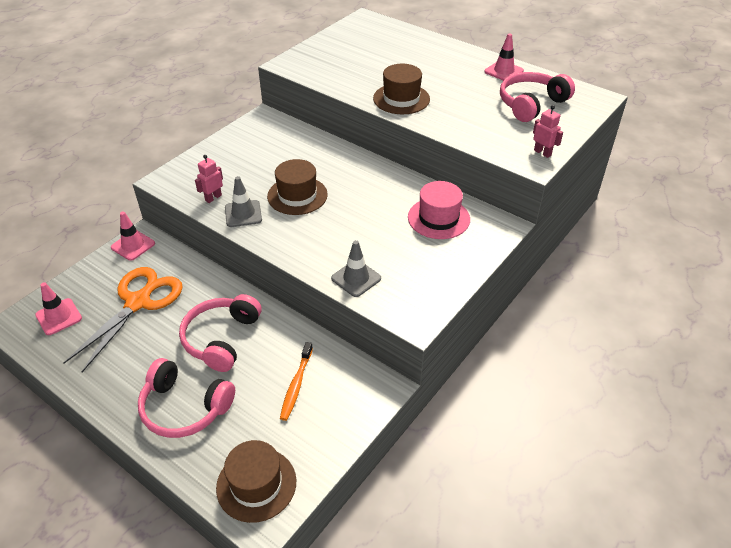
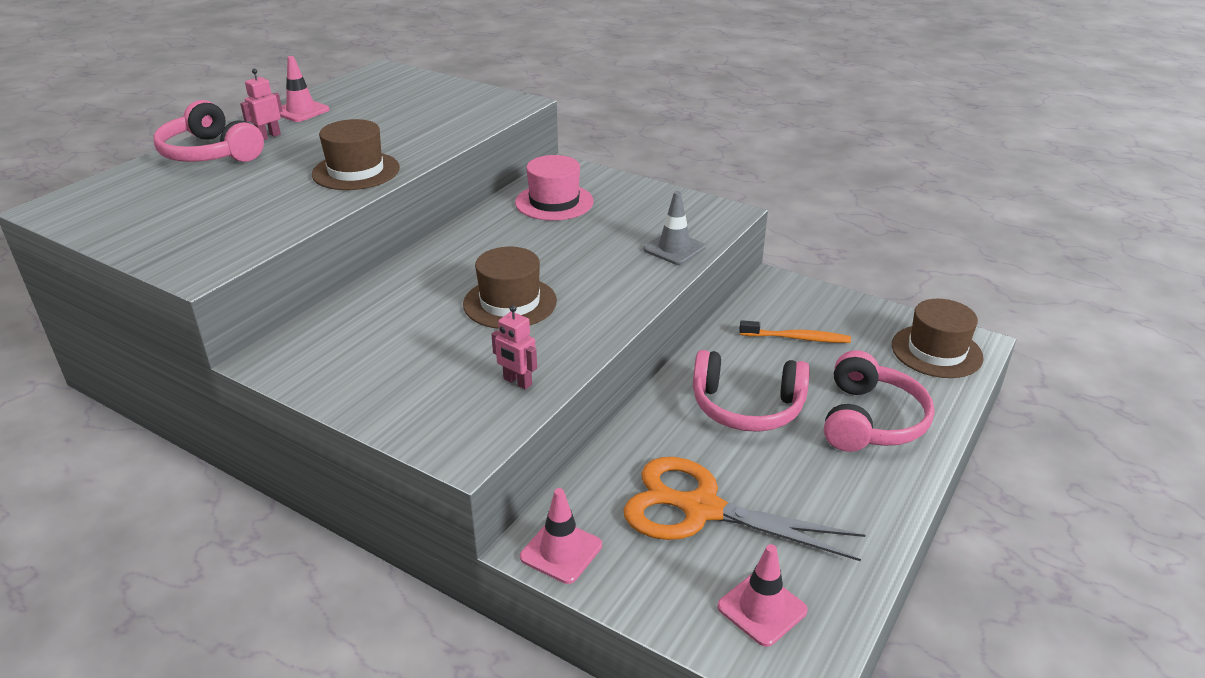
camera: 95 degrees left, 10 degrees down
grey traffic cone [225,176,262,227] -> none
pink headphones [500,72,575,122] -> pink headphones moved to [153,100,264,162]
pink robot [533,105,563,158] -> pink robot moved to [240,69,282,140]

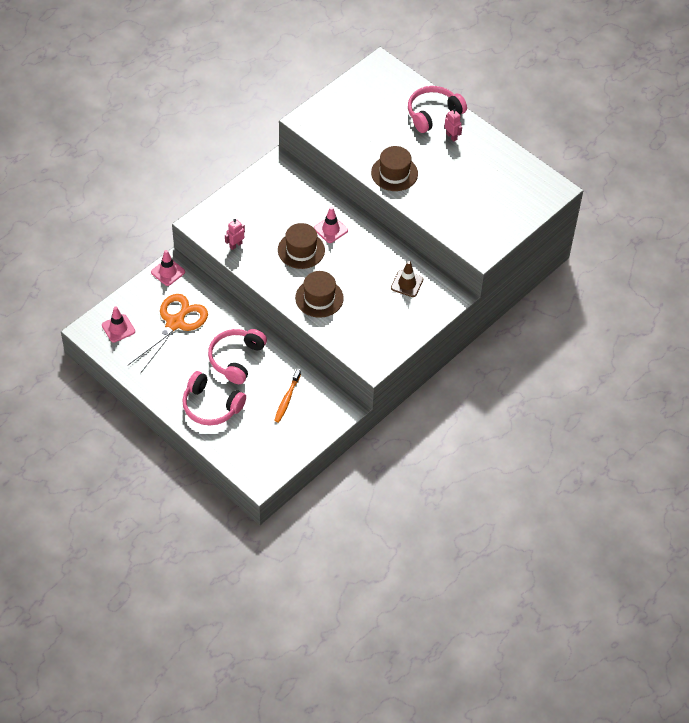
camera: 100 degrees right, 20 degrees up
pink traffic cone [280,56,330,122] -> pink traffic cone moved to [314,207,348,243]
pink hat [515,155,594,221] -> brown traffic cone [391,261,423,297]
grey traffic cone [644,191,706,265] -> none
brown hat [892,299,984,378] -> brown hat moved to [295,271,344,318]

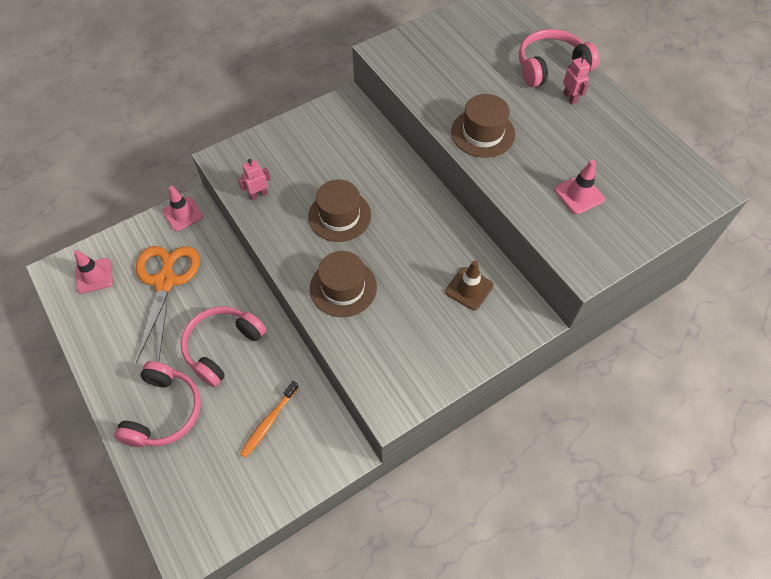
camera: 15 degrees right, 5 degrees up
orange scissors [127,294,208,374] -> orange scissors turned 45 degrees counterclockwise [136,246,200,362]
pink headphones [182,371,246,425] -> pink headphones turned 120 degrees counterclockwise [114,361,201,447]
pink traffic cone [314,207,348,243] -> pink traffic cone moved to [554,160,605,214]

